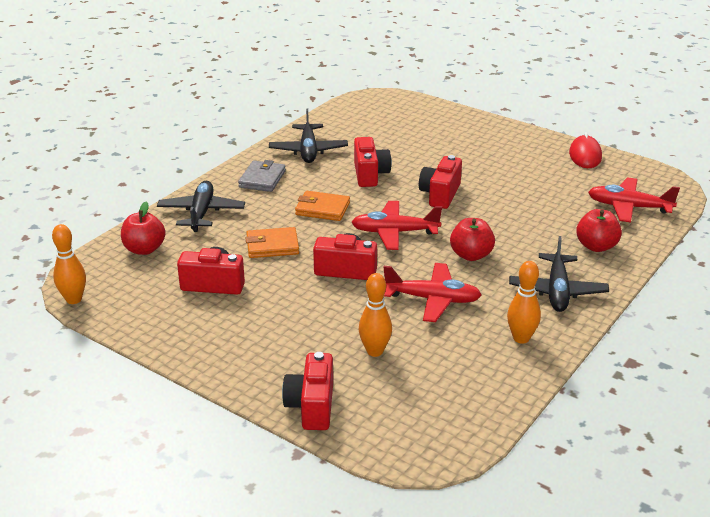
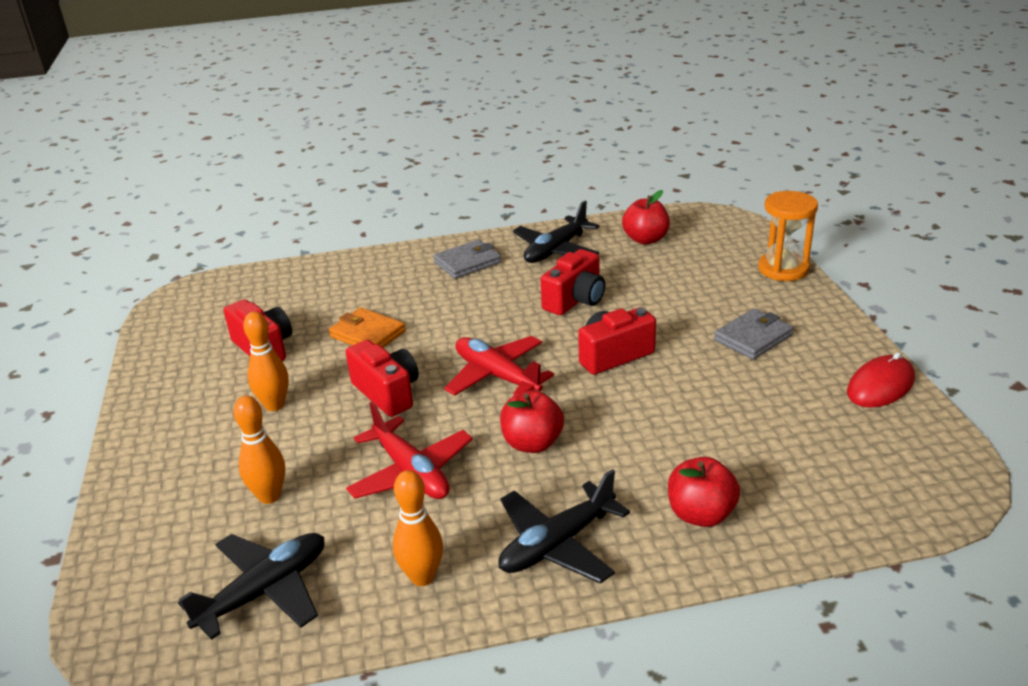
camera: 45 degrees right, 0 degrees up
orange bowling pin [52,224,86,304] -> orange bowling pin moved to [243,312,289,411]
red apple [121,202,166,255] -> red apple moved to [622,190,670,245]
black plane [157,181,245,232] -> black plane moved to [178,533,324,640]
red camera [282,352,333,430] -> none
orange wallet [295,191,350,221] -> none
red plane [588,177,680,223] -> none
none -> grey wallet [714,308,794,360]
none -> orange hourglass [758,191,818,281]

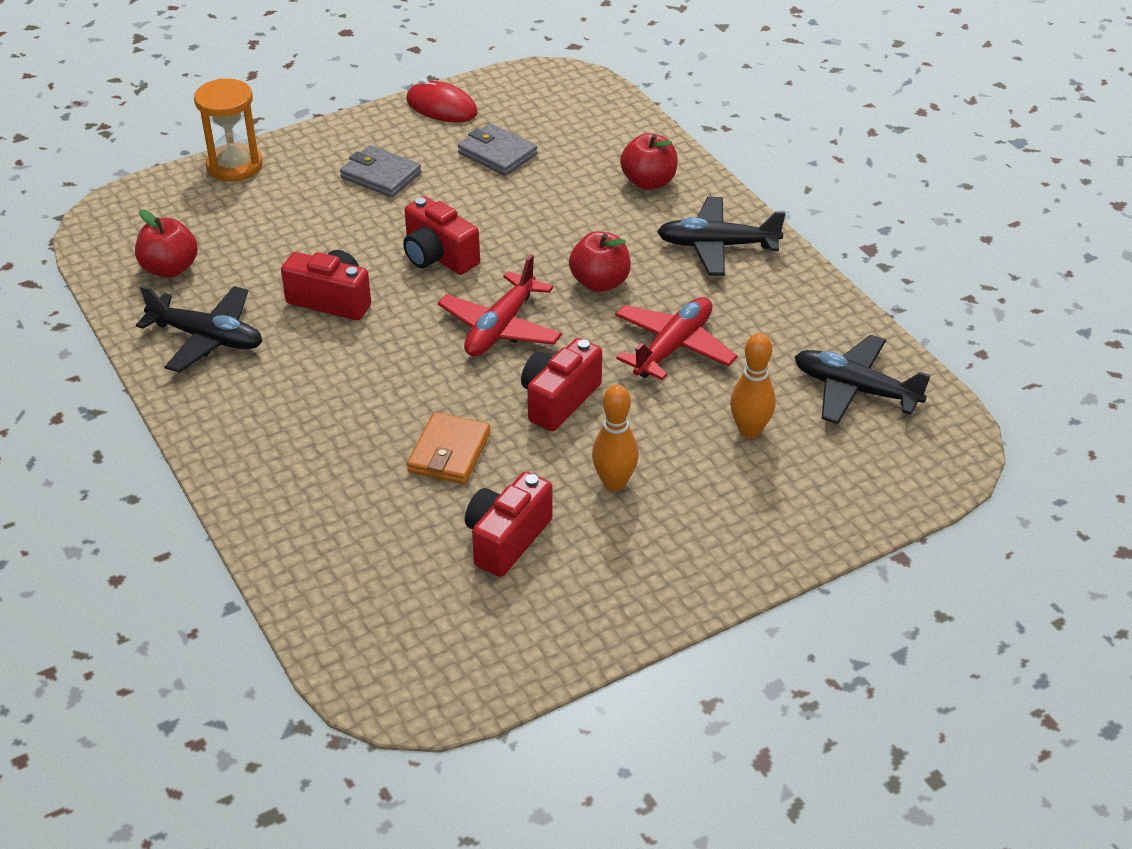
camera: 110 degrees left, 10 degrees up
orange bowling pin [393,470,443,586] -> none
grey wallet [433,239,501,279] -> grey wallet moved to [458,123,538,176]
black plane [498,469,630,584] -> black plane turned 150 degrees clockwise [657,197,786,276]

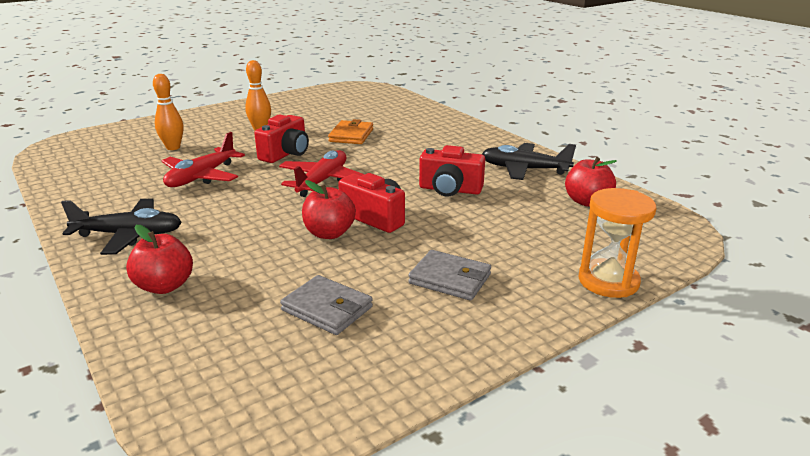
camera: 175 degrees right, 15 degrees down
red mouse [407,78,478,122] -> none
red camera [465,471,553,577] -> none
red apple [569,231,631,292] -> red apple moved to [302,180,356,239]
black plane [795,335,931,424] -> none

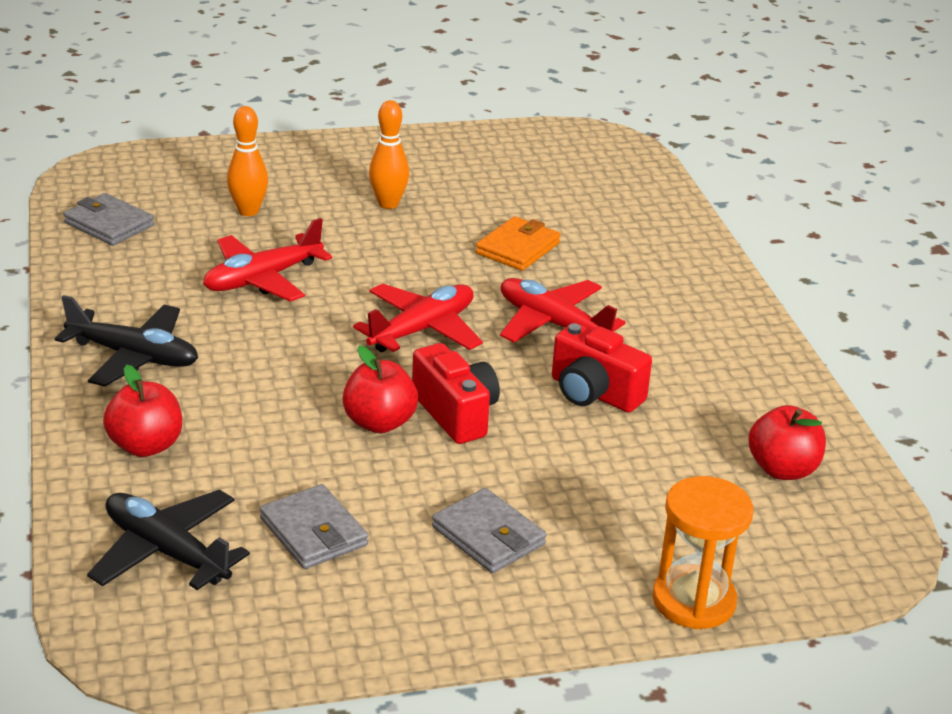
camera: 20 degrees right, 5 degrees up
red camera [254,114,309,163] -> none
black plane [482,143,576,180] -> black plane moved to [87,489,250,590]
none -> grey wallet [63,193,154,246]
none -> red plane [500,278,626,343]

